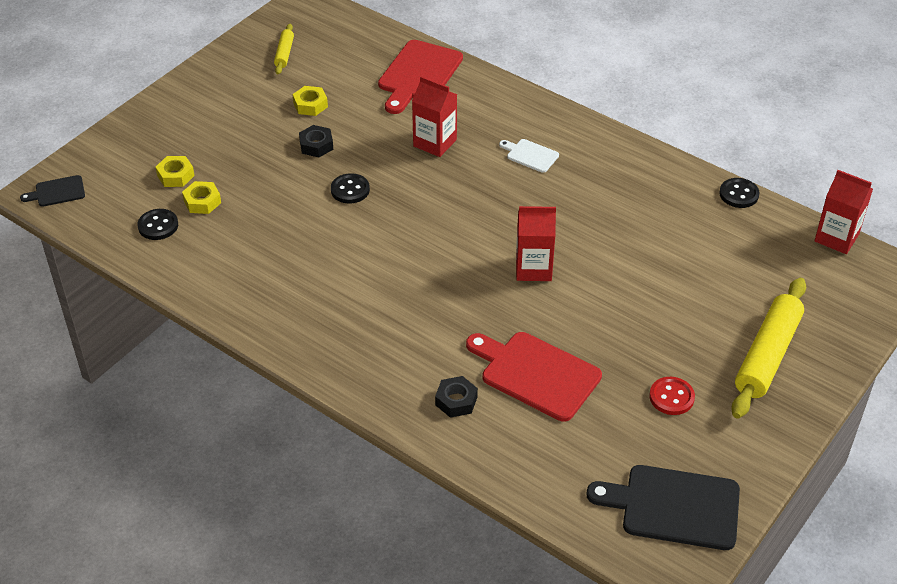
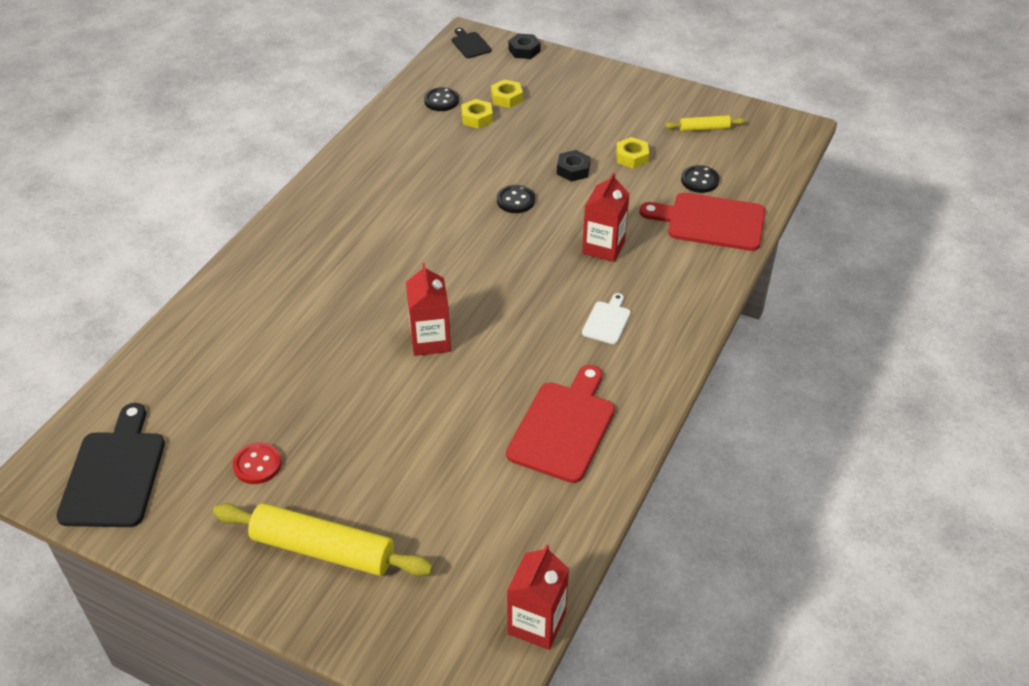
camera: 80 degrees right, 0 degrees up
black nut [435,376,478,418] -> black nut moved to [508,34,541,59]
red cutting board [466,332,602,422] -> red cutting board moved to [506,365,615,483]
black button [719,178,759,208] -> black button moved to [681,165,719,193]

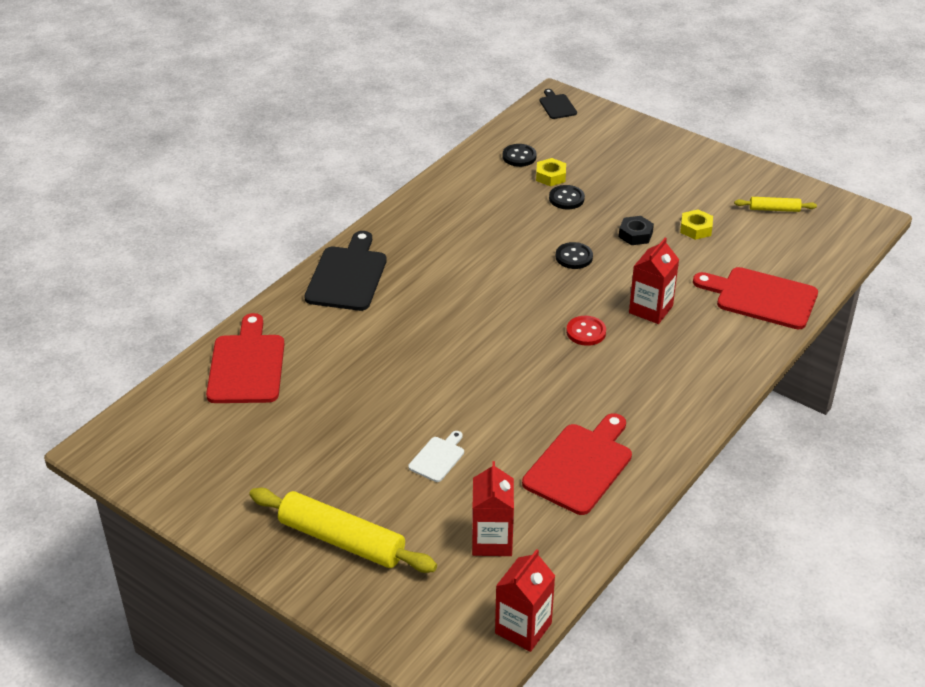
camera: 10 degrees right, 5 degrees down
black cutting board [56,403,165,527] -> black cutting board moved to [304,231,387,311]
red button [232,442,282,484] -> red button moved to [566,316,606,346]
red carton [406,263,451,356] -> red carton moved to [472,461,514,556]
yellow nut [491,80,523,108] -> none
black nut [508,34,541,59] -> none
white cutting board [582,293,631,344] -> white cutting board moved to [408,431,464,482]
black button [681,165,719,193] -> black button moved to [549,185,585,209]
none -> red cutting board [206,313,285,403]

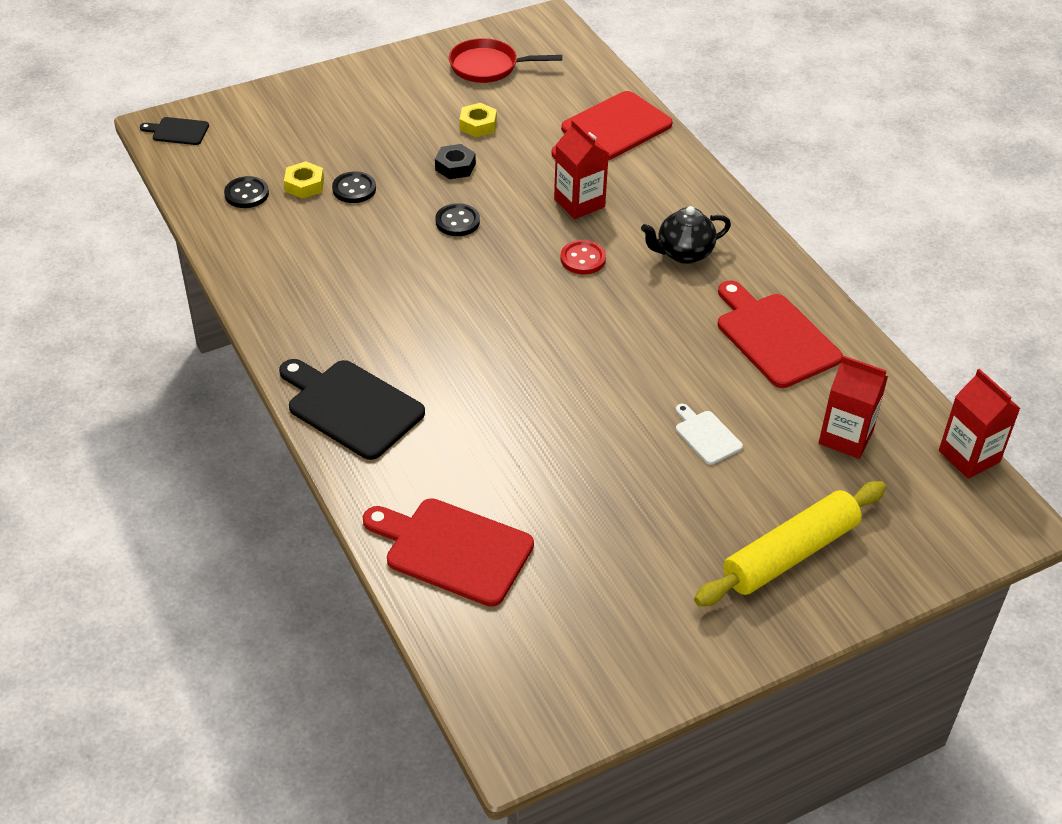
camera: 65 degrees left, 5 degrees up
yellow rolling pin [734,197,817,212] -> red pan [449,38,562,83]
none -> black teapot [641,206,731,264]

